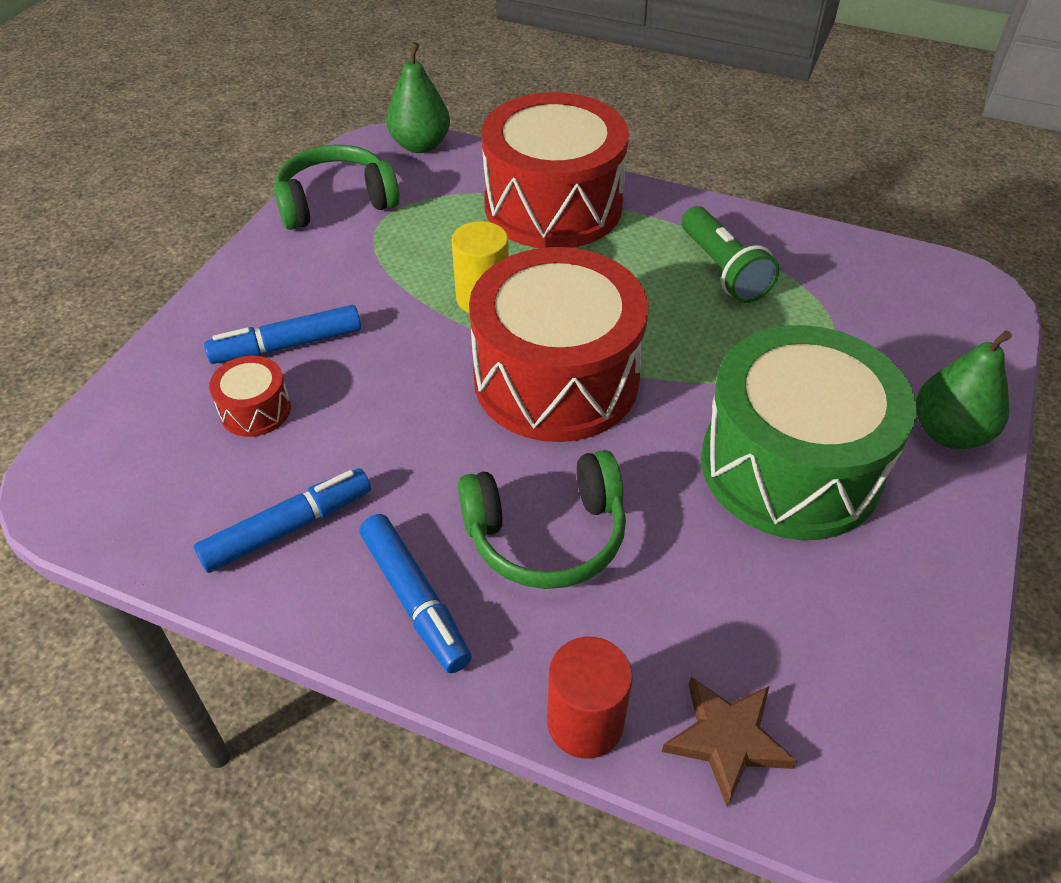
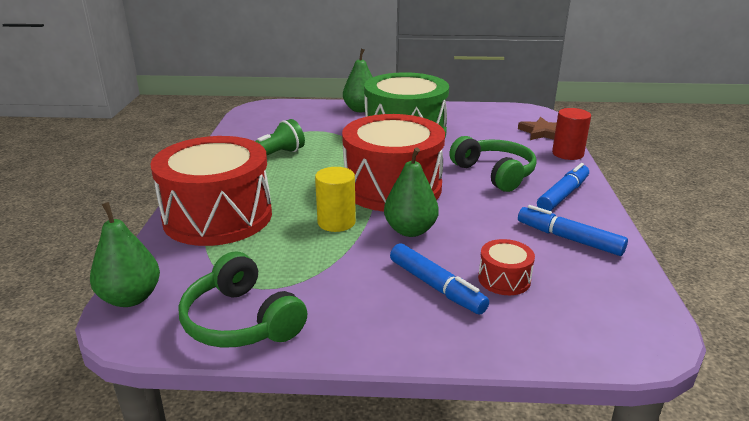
camera: 110 degrees left, 20 degrees down
none -> green pear [384,147,439,237]

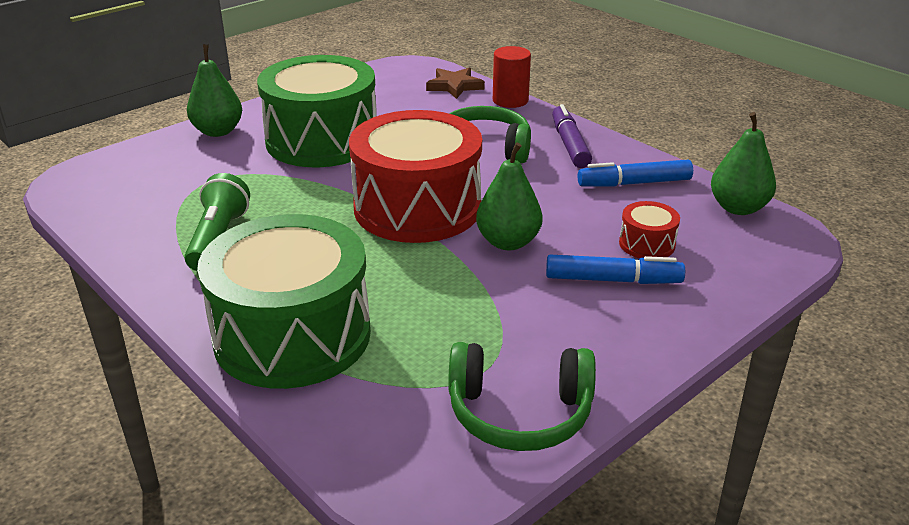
camera: 45 degrees left, 5 degrees up
green pear [90,202,160,307] -> green pear moved to [711,112,776,215]
red drum [150,136,272,246] -> green drum [197,214,371,389]
yellow cylinder [315,167,356,232] -> none
blue marker [537,163,589,211] -> purple marker [552,104,592,168]

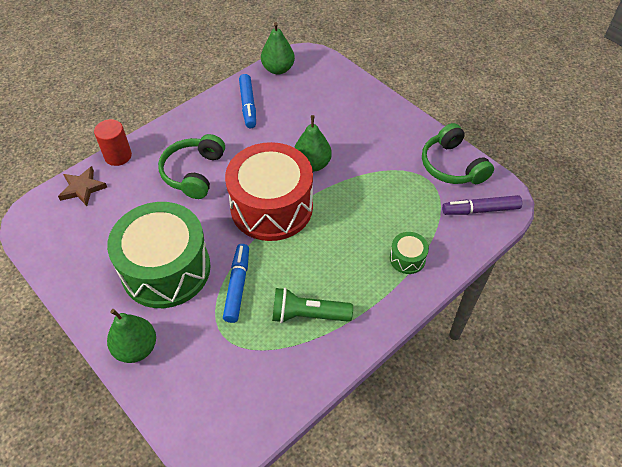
camera: 90 degrees left, 20 degrees up
green drum [197,214,371,389] -> green drum [390,232,429,274], size x0.41
green headphones [448,342,596,451] -> green headphones turned 150 degrees clockwise [422,123,494,184]
blue marker [546,255,685,284] -> blue marker moved to [223,244,249,323]
purple marker [552,104,592,168] -> purple marker moved to [442,195,522,215]
red drum [619,201,680,258] -> none

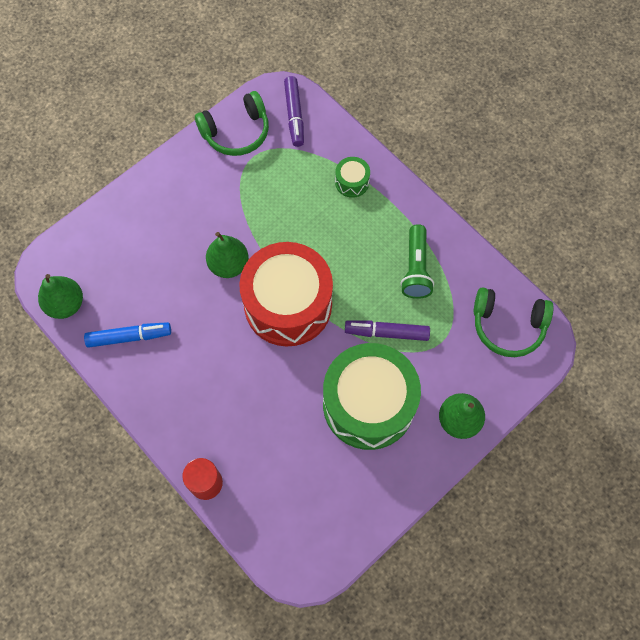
camera: 90 degrees left, 15 degrees up
brown star [58,166,107,206] -> none
green headphones [158,134,225,199] -> green headphones moved to [474,288,554,357]
blue marker [223,244,249,323] -> purple marker [345,321,430,341]

